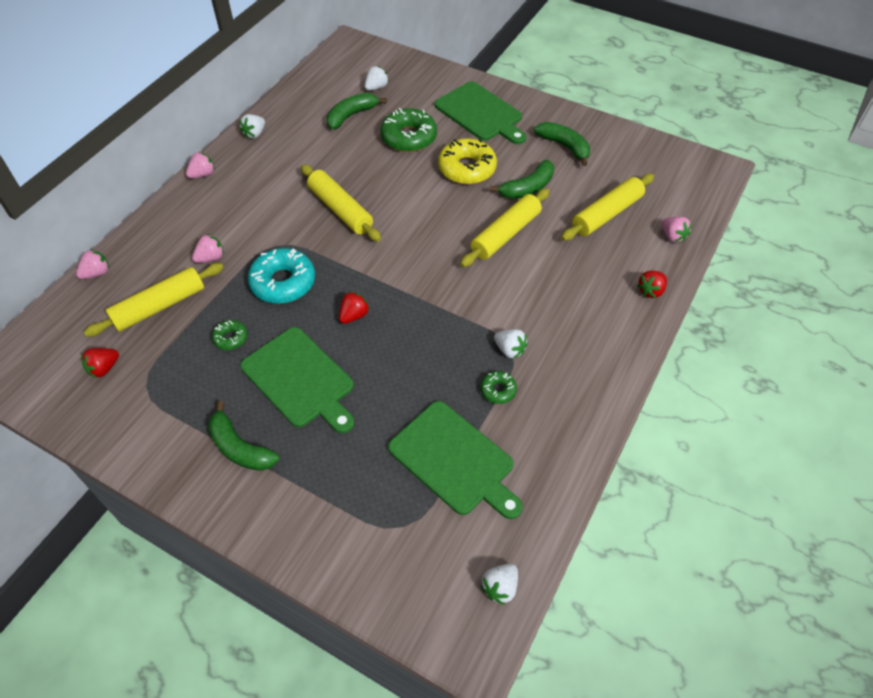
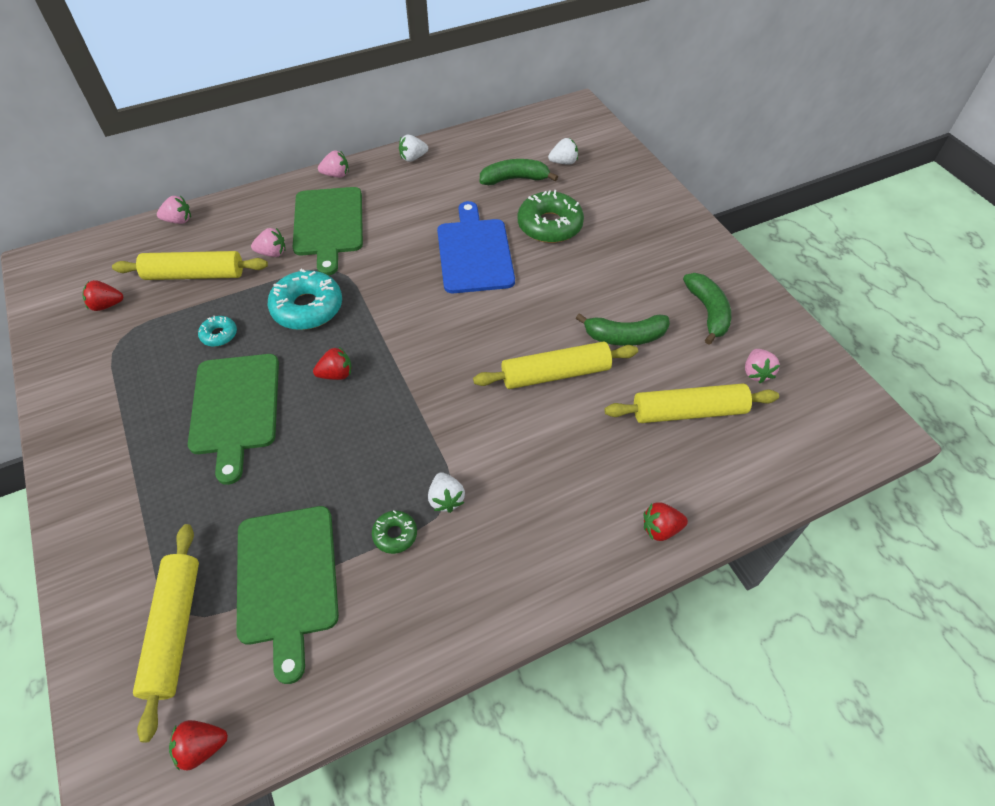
camera: 35 degrees right, 0 degrees up
green banana [208,401,279,471] -> none
green donut [212,320,248,350] -> turquoise donut [198,316,237,347]
yellow rolling pin [301,164,381,242] -> yellow rolling pin moved to [133,524,199,742]
green cutting board [434,81,526,144] -> green cutting board moved to [293,187,363,275]
yellow donut [438,138,497,184] -> none
white strawberry [481,564,518,605] -> red strawberry [169,720,228,771]
pink strawberry [662,217,692,243] -> pink strawberry moved to [745,349,780,383]
none -> blue cutting board [437,201,515,293]

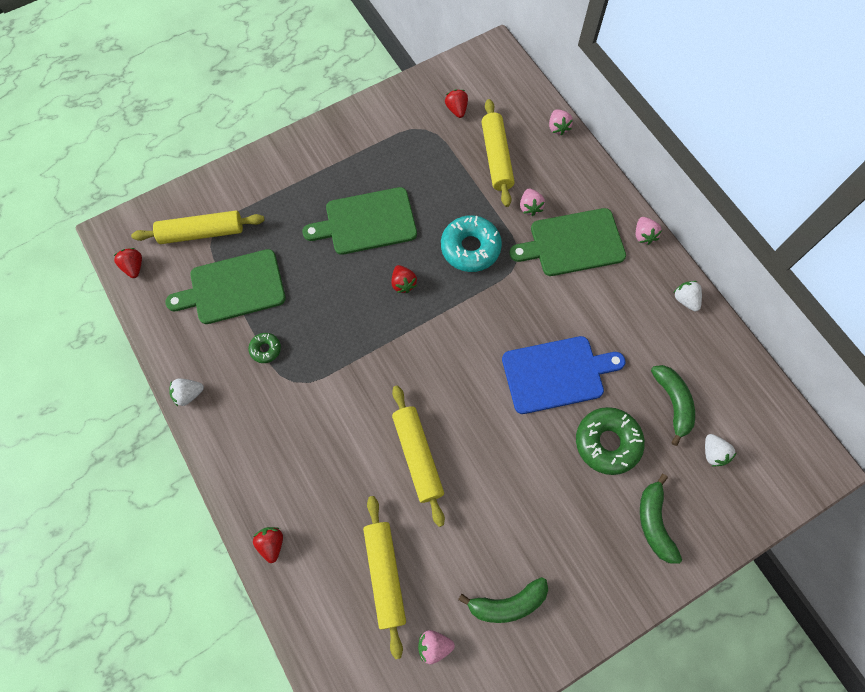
camera: 85 degrees right, 15 degrees up
turquoise donut [198,316,237,347] -> none
white strawberry [428,472,465,513] -> white strawberry moved to [169,379,204,406]
green banana [576,313,670,346] -> green banana moved to [640,474,682,564]

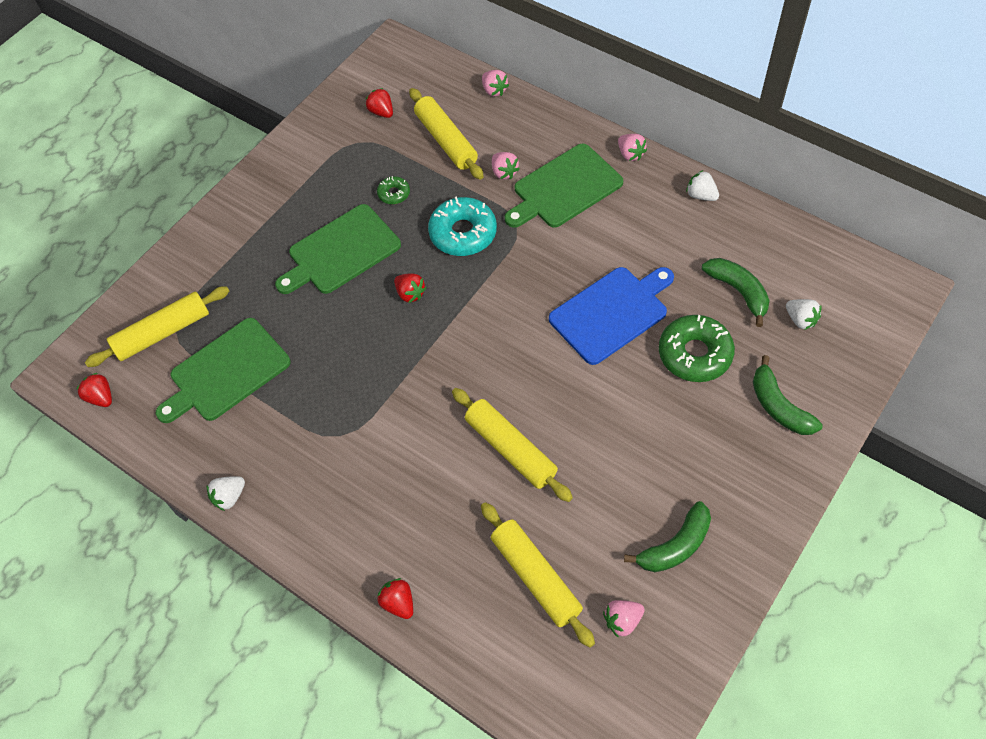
camera: 20 degrees left, 10 degrees down
green donut [248,333,281,363] -> green donut moved to [377,176,410,204]

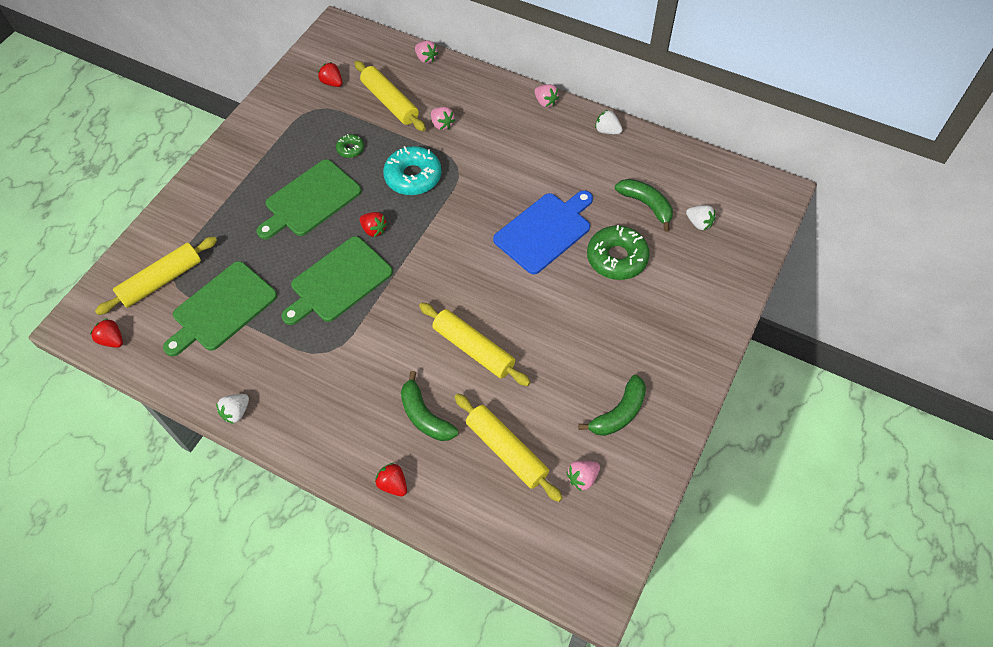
camera: 10 degrees left, 0 degrees up
green cutting board [505,144,623,228] -> green cutting board moved to [281,236,393,325]
green banana [753,355,823,435] -> green banana moved to [401,371,458,441]

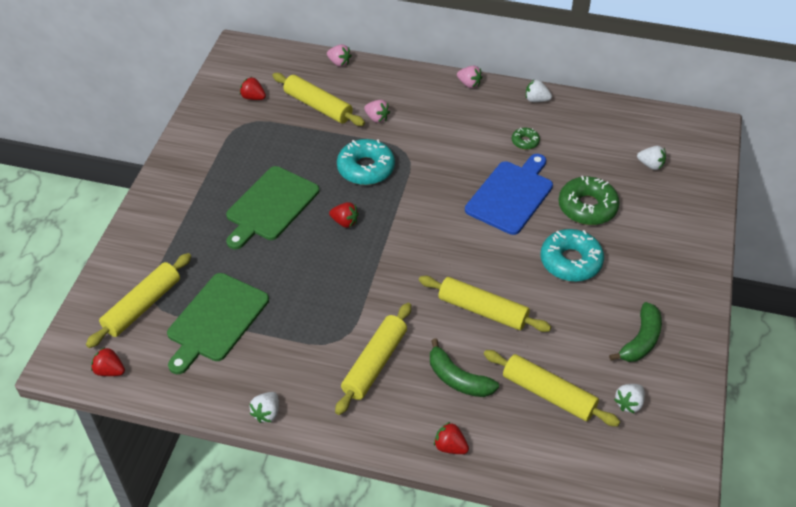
camera: 15 degrees left, 10 degrees down
green cutting board [281,236,393,325] -> none
green donut [336,134,364,158] -> green donut moved to [512,128,540,150]
pink strawberry [566,460,600,492] -> white strawberry [614,384,645,414]
green banana [615,179,673,231] -> none
none -> yellow rolling pin [335,303,411,415]
none -> turquoise donut [541,229,604,282]

